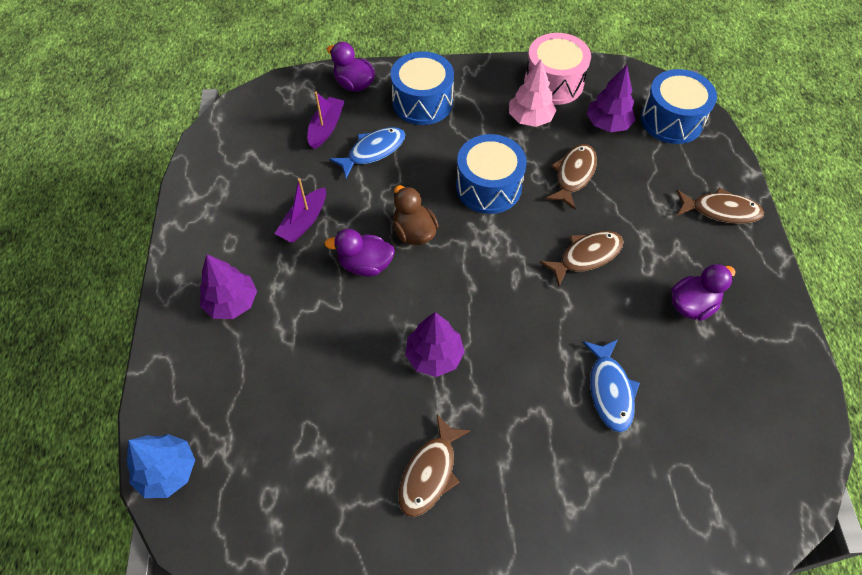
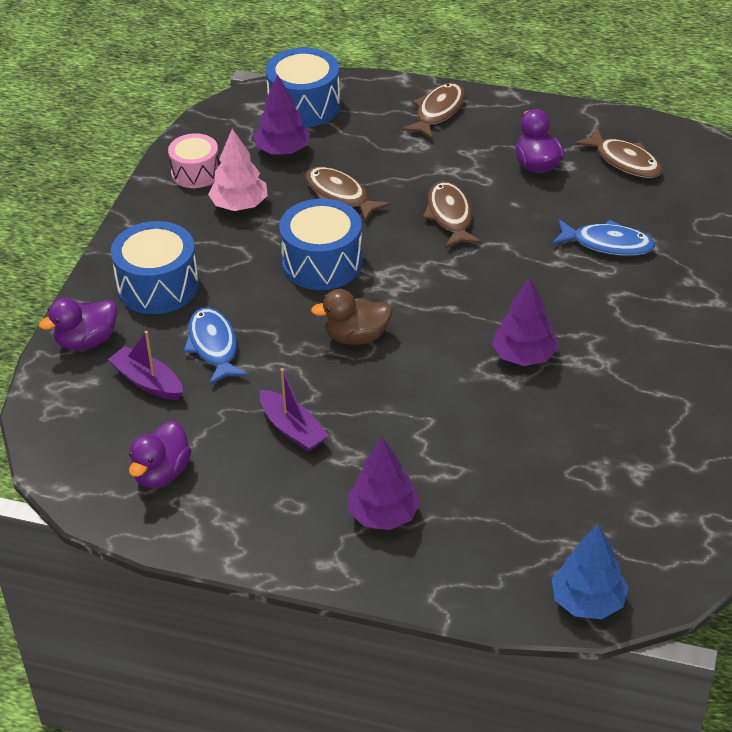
camera: 70 degrees left, 15 degrees down
purple duck [325,229,395,276] -> purple duck moved to [129,421,192,488]
brown fish [398,415,471,517] -> brown fish moved to [574,128,662,178]
pink drum [524,33,591,105] -> pink drum [168,133,219,188], size x0.65

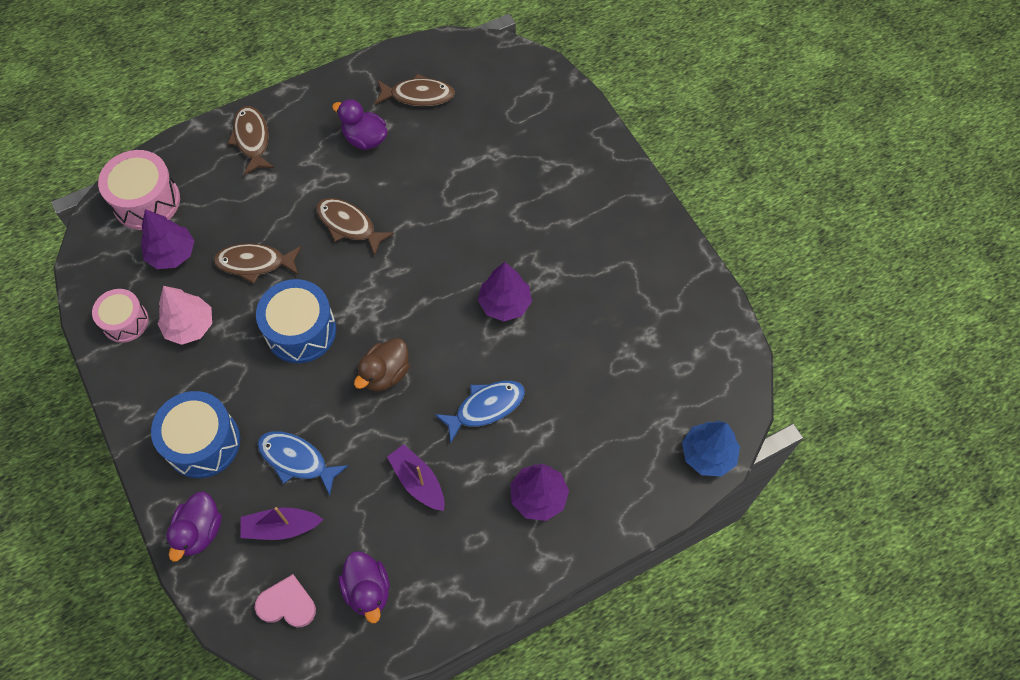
camera: 45 degrees left, 20 degrees up
purple boat [260,368,329,452] -> purple boat turned 135 degrees counterclockwise [387,444,444,511]
blue drum [266,48,340,127] -> pink drum [98,150,180,230]
blue fish [552,219,655,256] -> blue fish moved to [435,381,525,443]
none -> pink heart [255,574,316,628]

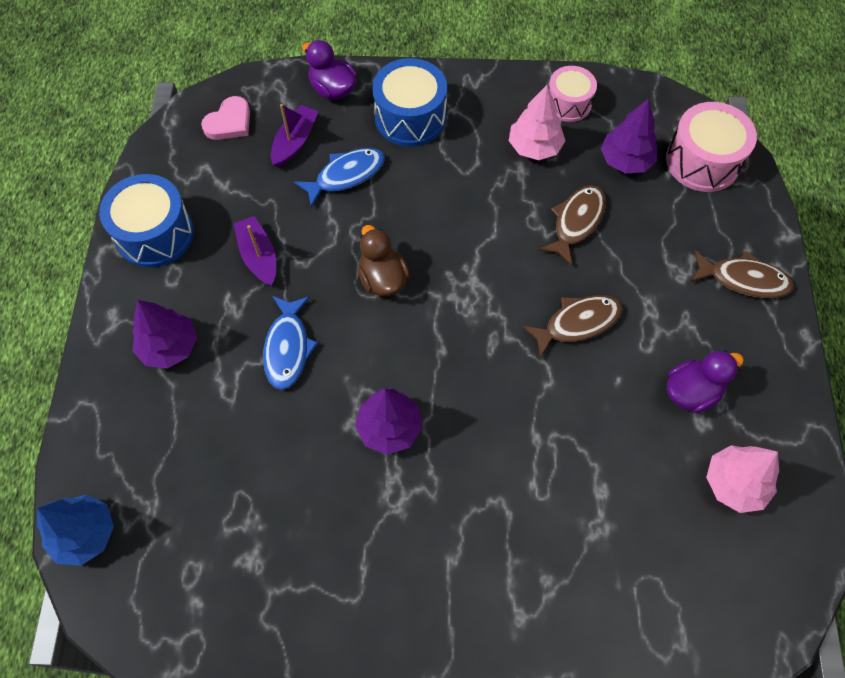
camera: 120 degrees right, 0 degrees up
blue drum [256,279,336,363] -> blue drum moved to [99,174,194,268]
purple duck [338,551,390,623] -> none
brown fish [375,73,455,106] -> pink tree [706,445,779,513]
purple boat [387,444,444,511] -> purple boat turned 105 degrees counterclockwise [234,216,276,286]

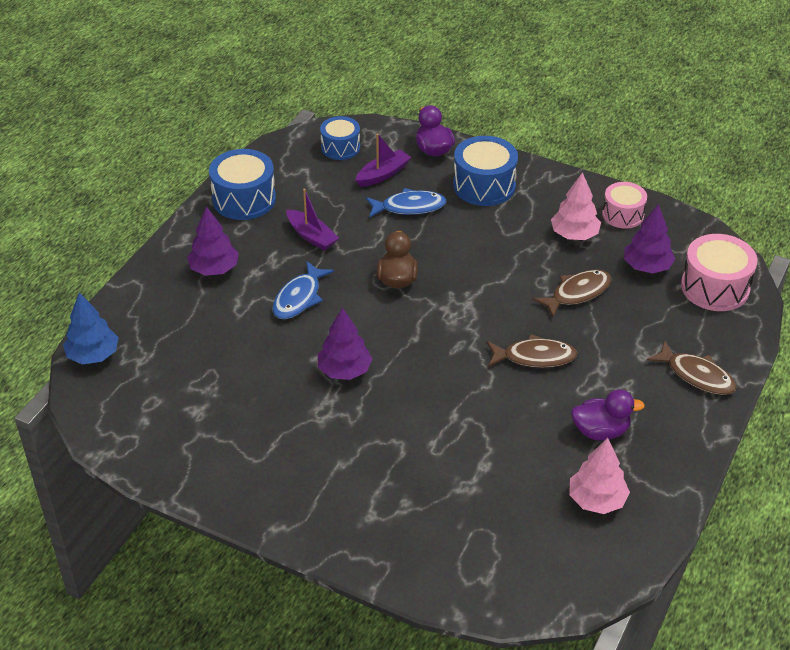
camera: 25 degrees right, 20 degrees down
pink heart [201,96,250,140] -> blue drum [320,116,360,160]
purple boat [234,216,276,286] -> purple boat turned 135 degrees clockwise [287,189,339,251]

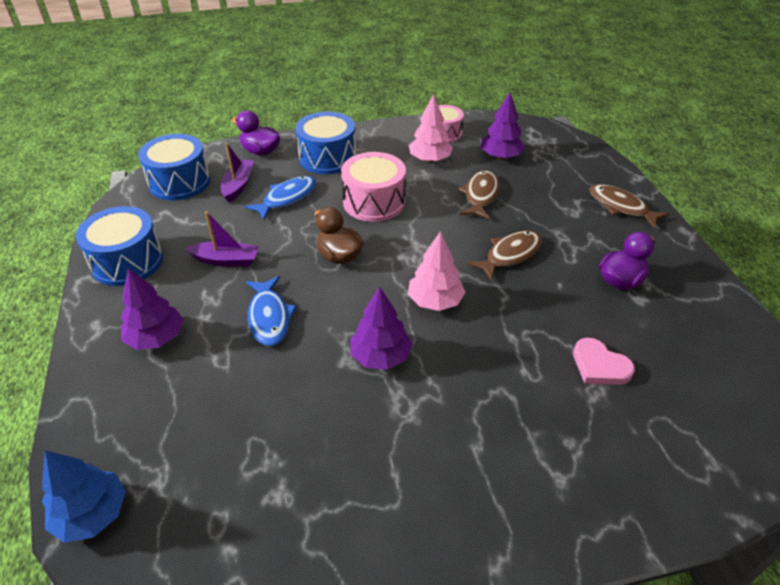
camera: 40 degrees left, 0 degrees up
blue drum [320,116,360,160] -> blue drum [138,134,210,200], size x1.54
pink tree [569,438,630,514] -> pink tree moved to [408,231,465,311]
brown fish [647,340,736,395] -> brown fish turned 135 degrees counterclockwise [589,184,669,228]
pink drum [681,234,757,311] -> pink drum moved to [341,152,406,222]
none -> pink heart [573,338,635,385]

